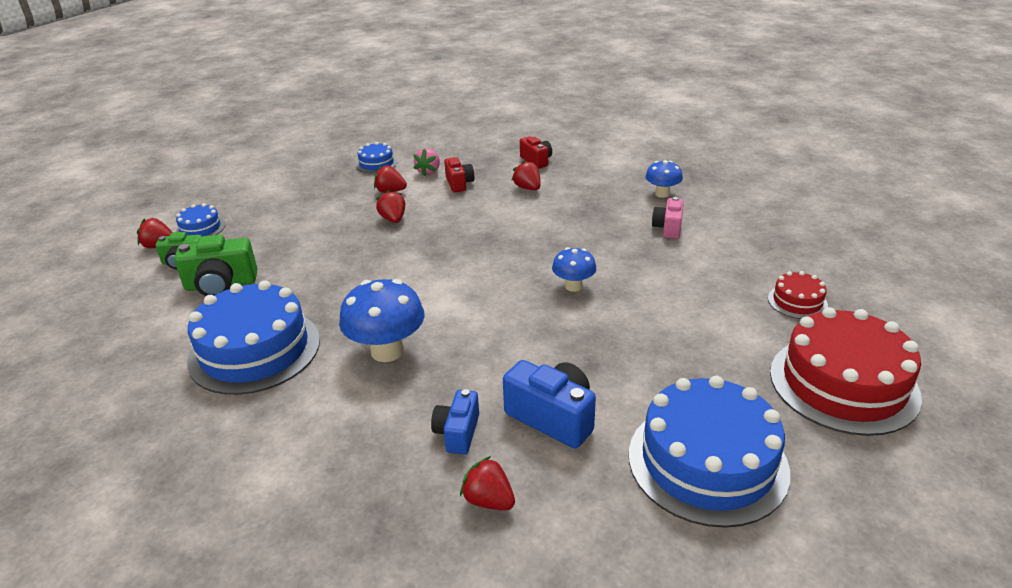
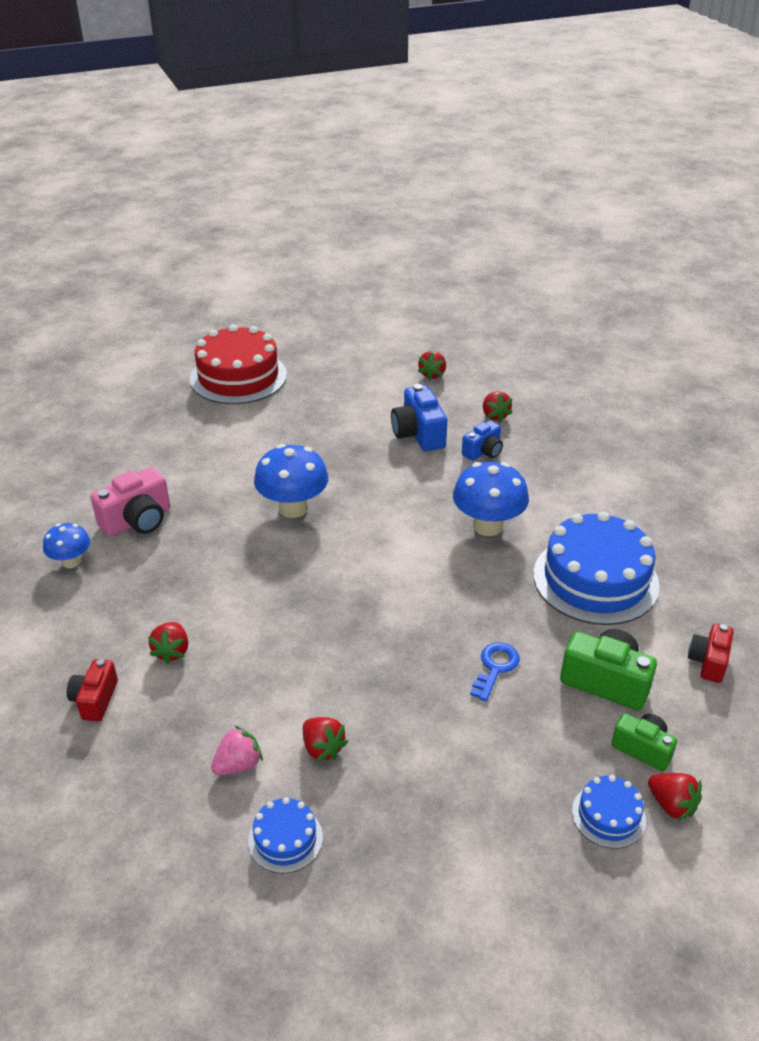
camera: 145 degrees left, 5 degrees up
red strawberry [376,190,406,223] -> red strawberry moved to [418,351,446,380]
red camera [444,157,474,192] -> red camera moved to [688,623,734,683]
blue mushroom [552,247,597,292] -> blue mushroom [254,444,328,518], size x1.70
blue cake [629,376,790,528] -> none
pink camera [652,197,684,239] -> pink camera [91,467,170,537], size x1.57
red cake [768,271,828,319] -> none
none -> blue key [470,642,520,701]

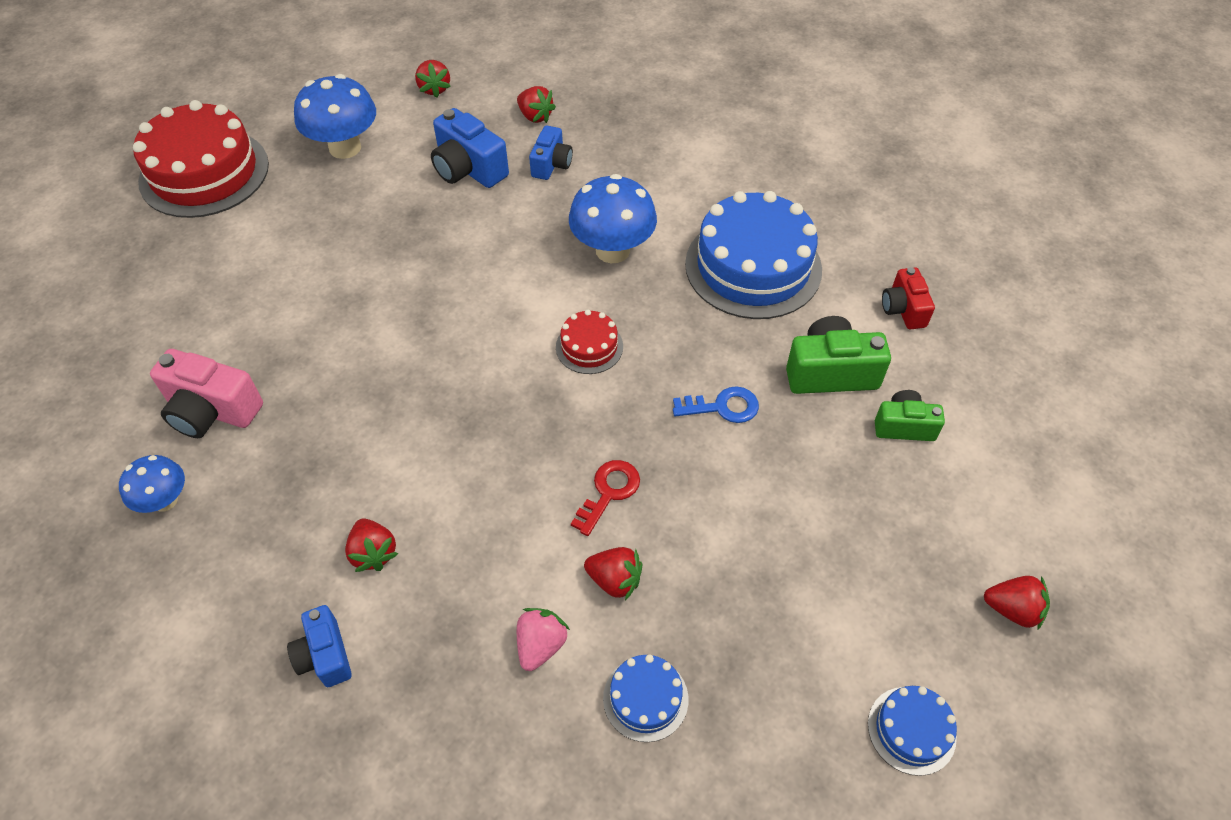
camera: 30 degrees left, 15 degrees up
red camera [67,659,118,721] -> blue camera [287,605,352,687]
pink camera [91,467,170,537] -> pink camera turned 90 degrees clockwise [150,349,263,438]
blue mushroom [254,444,328,518] -> blue mushroom moved to [294,74,376,159]
blue key [470,642,520,701] -> blue key turned 90 degrees clockwise [673,386,759,423]
blue cake [572,775,646,849] -> blue cake moved to [868,686,957,776]
red strawberry [648,773,702,822] -> red strawberry moved to [984,576,1050,630]
none -> red cake [556,310,623,374]
none -> red key [571,460,640,536]

